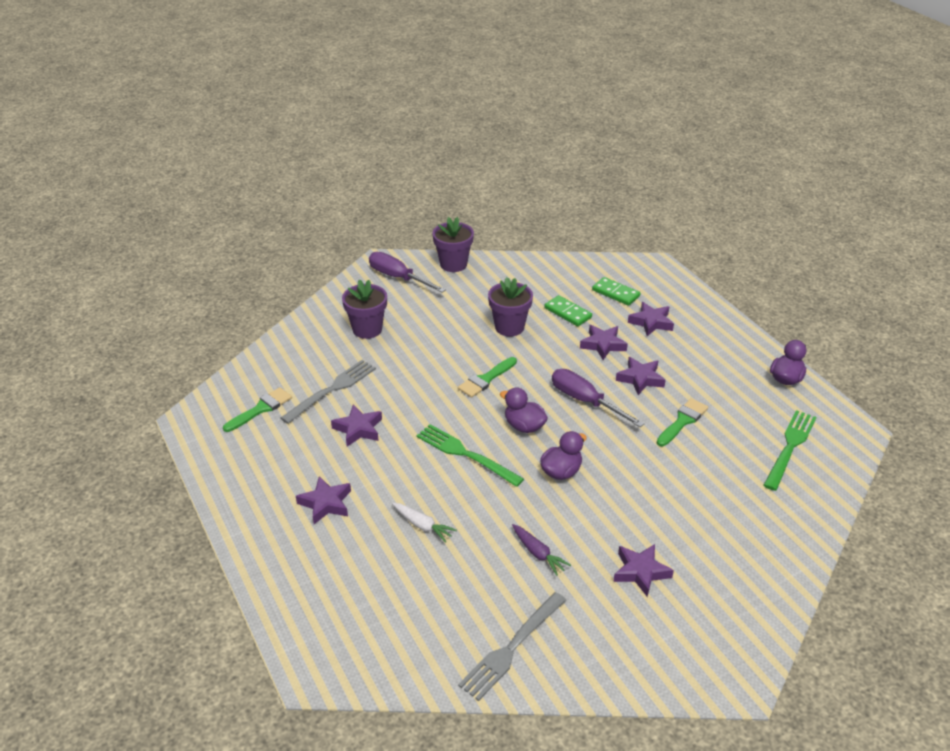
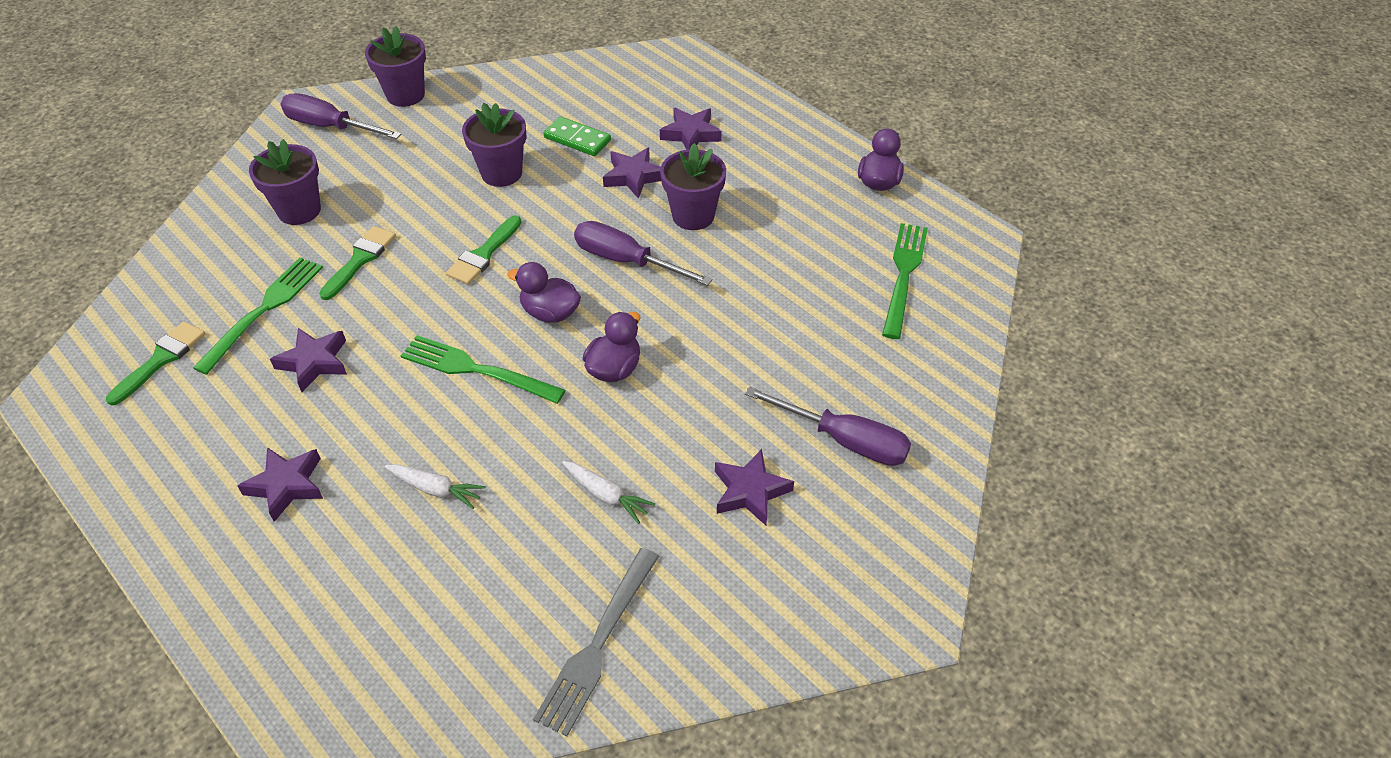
camera: 15 degrees left, 10 degrees up
grey fork [281,360,376,424] -> green fork [193,257,323,375]
purple carrot [512,524,571,576] -> white carrot [562,461,655,524]
green domino [592,277,640,306] -> none
purple star [616,357,666,395] -> purple flower pot [660,143,726,230]
green brush [657,398,708,446] -> green brush moved to [319,226,396,300]
none -> purple screwdriver [745,386,911,466]

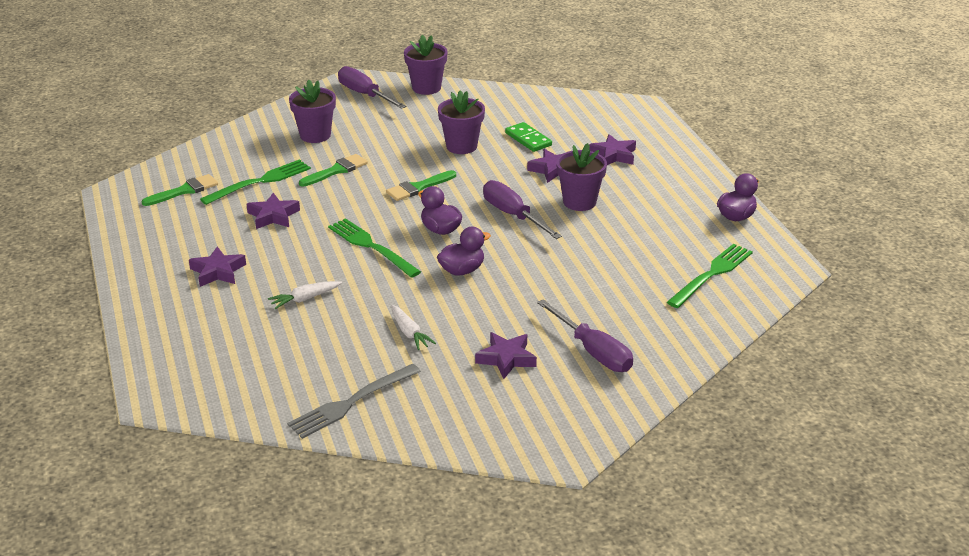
camera: 25 degrees right, 15 degrees down
white carrot [385,464,486,509] -> white carrot turned 105 degrees clockwise [268,281,342,309]

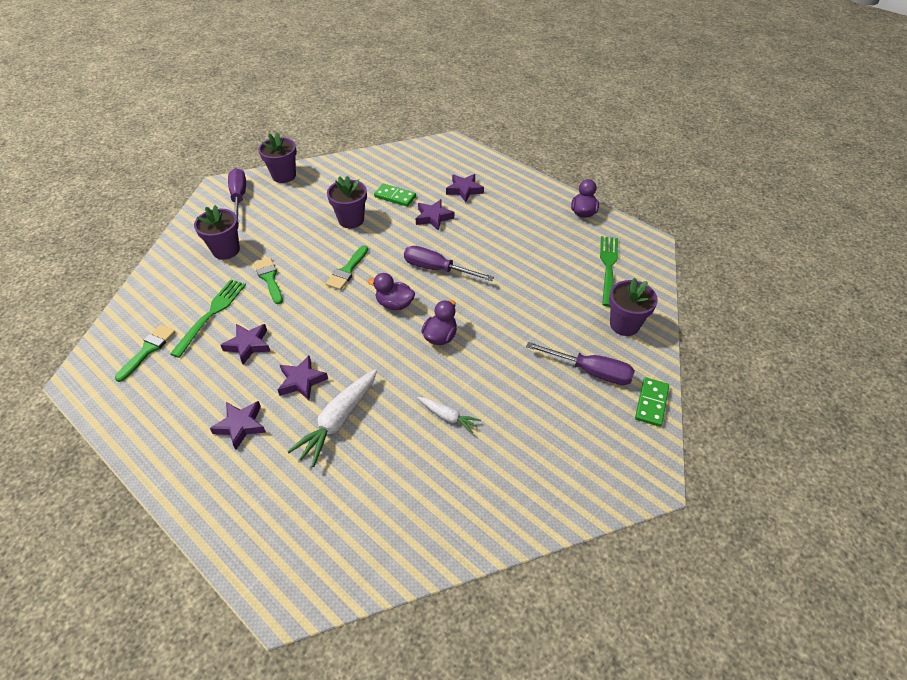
camera: 30 degrees left, 15 degrees up
white carrot [268,281,342,309] -> white carrot [287,369,377,467], size x1.77
grey fork [287,364,421,439] -> none
green brush [299,154,368,187] -> green brush turned 45 degrees counterclockwise [254,257,283,304]
green fork [328,218,421,278] -> none
purple screwdriver [338,66,406,109] -> purple screwdriver turned 60 degrees clockwise [228,168,246,224]
purple star [475,332,537,379] -> purple star moved to [278,356,328,400]
purple flower pot [556,143,607,211] -> purple flower pot moved to [609,278,658,336]
none -> green domino [635,377,669,427]

